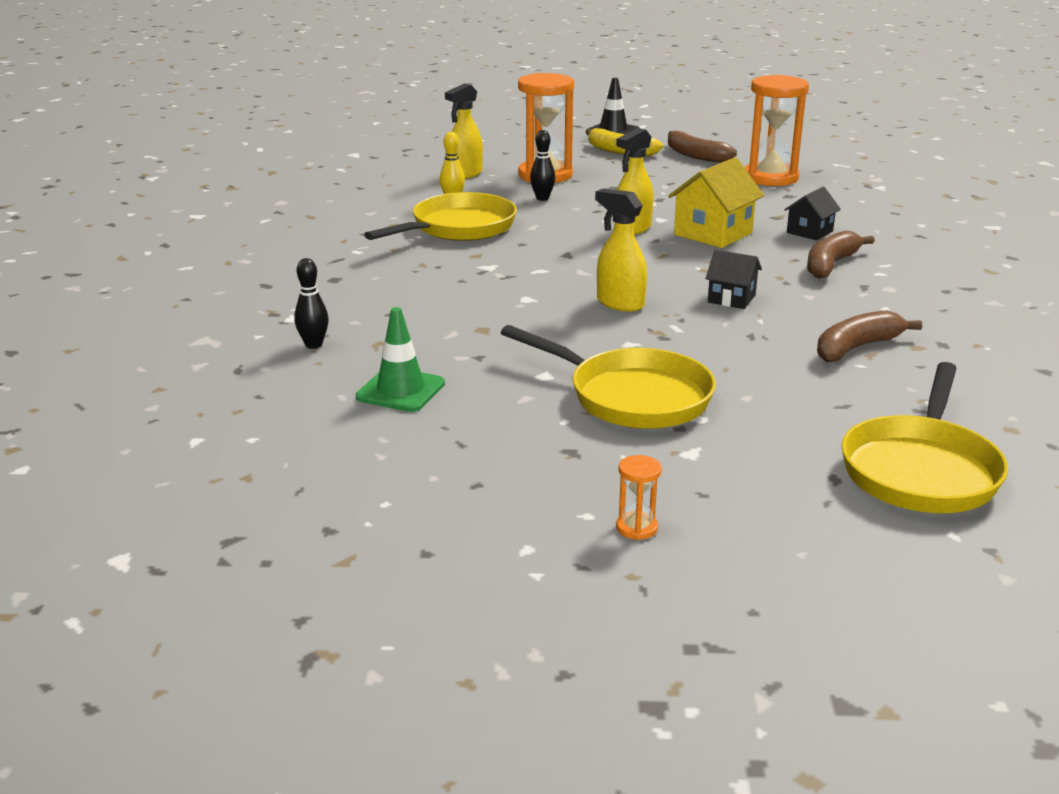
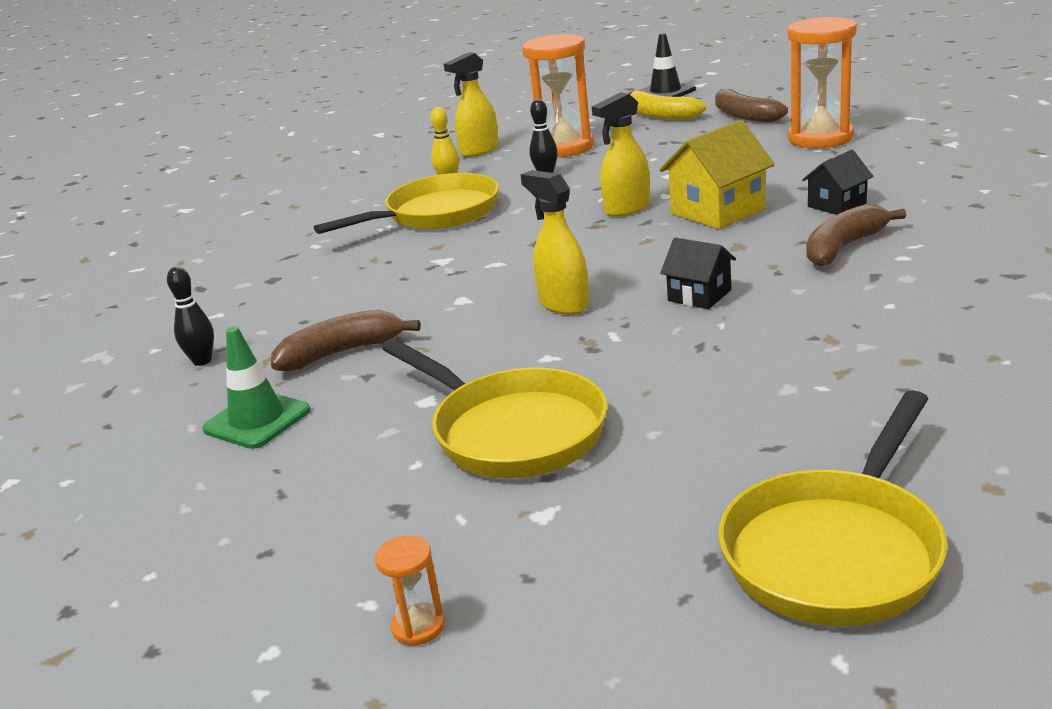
camera: 15 degrees right, 0 degrees up
brown banana [817,310,922,362] -> brown banana moved to [271,310,421,371]

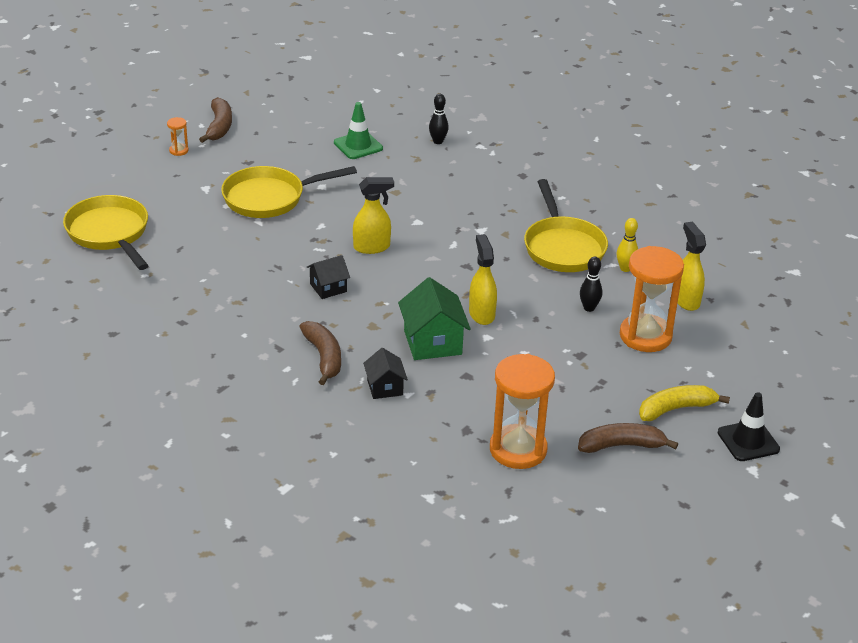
camera: 110 degrees right, 10 degrees up
brown banana [271,310,421,371] -> brown banana moved to [199,97,232,143]
yellow house [659,120,775,229] -> green house [398,277,471,360]

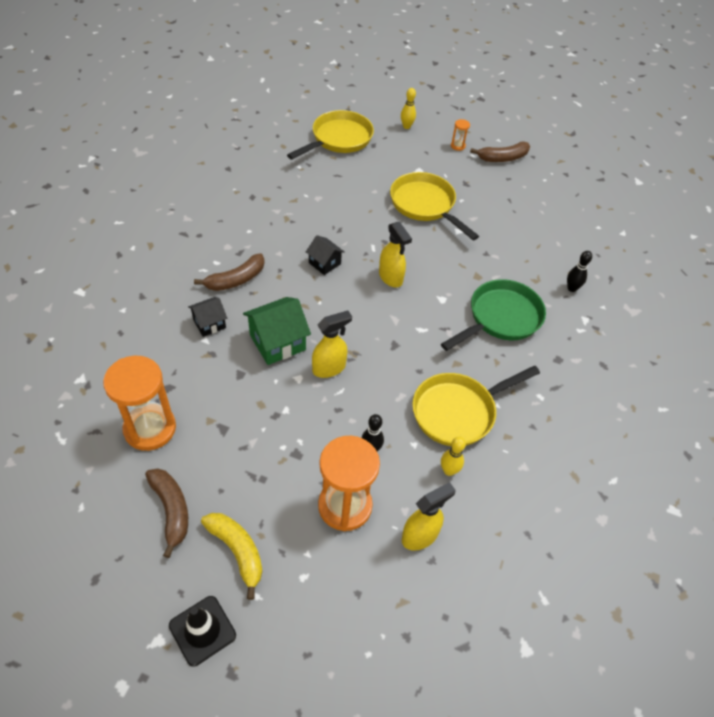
camera: 70 degrees right, 15 degrees up
green traffic cone [334,102,383,159] -> none
none -> yellow bowling pin [401,88,416,129]
none -> green pan [441,279,546,351]

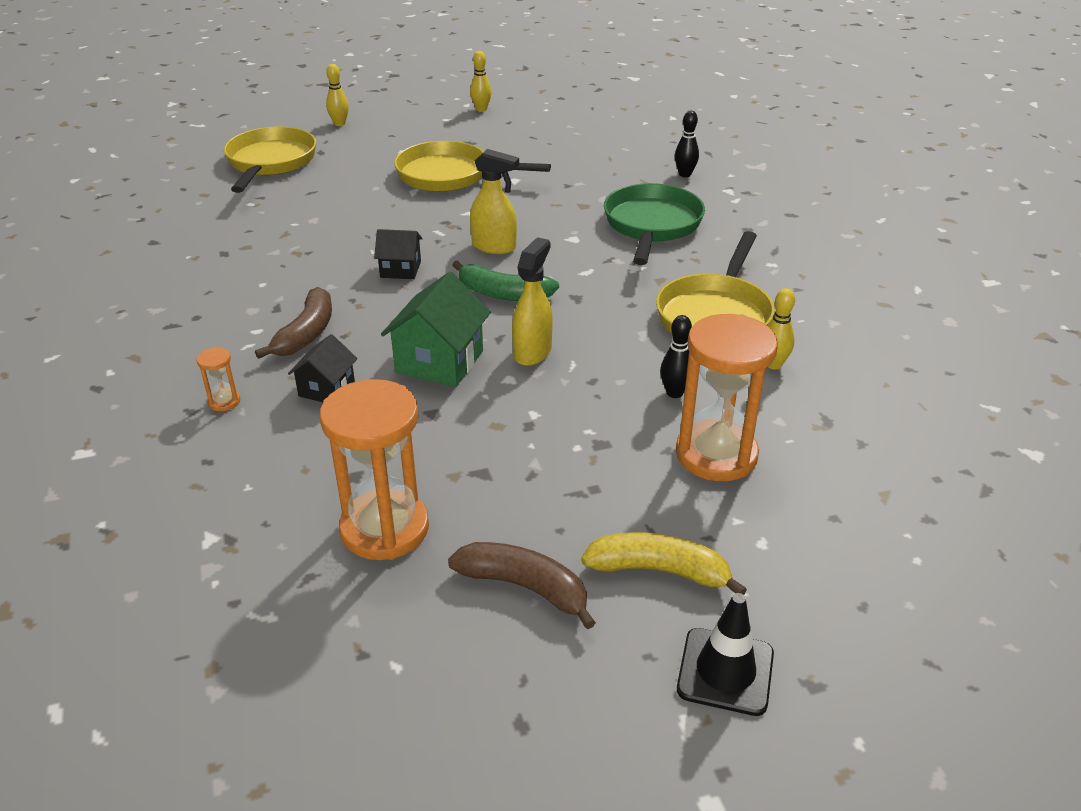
camera: 35 degrees left, 15 degrees down
yellow spray bottle [402,482,456,551] -> none
orange hourglass [451,119,470,151] -> orange hourglass moved to [196,347,240,411]
brown banana [470,141,530,162] -> yellow bowling pin [470,51,491,112]
none -> green banana [453,260,559,301]

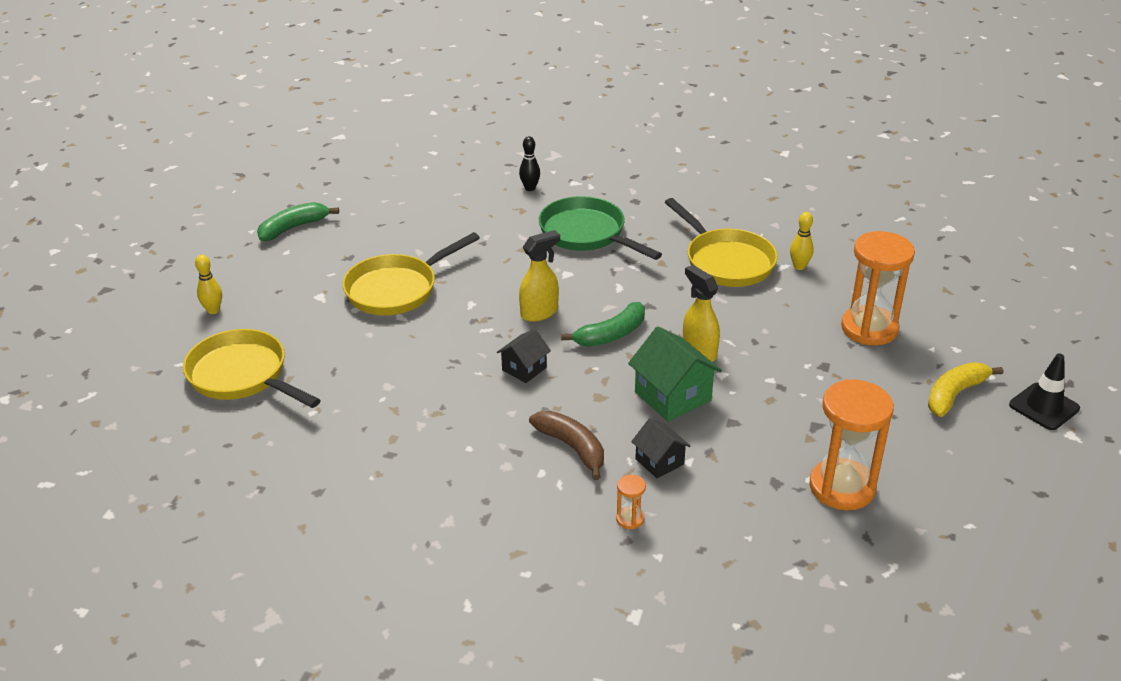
camera: 55 degrees left, 0 degrees up
brown banana [448,542,596,629] -> none
yellow bowling pin [470,51,491,112] -> green banana [257,202,339,241]
black bowling pin [660,315,692,398] -> none

